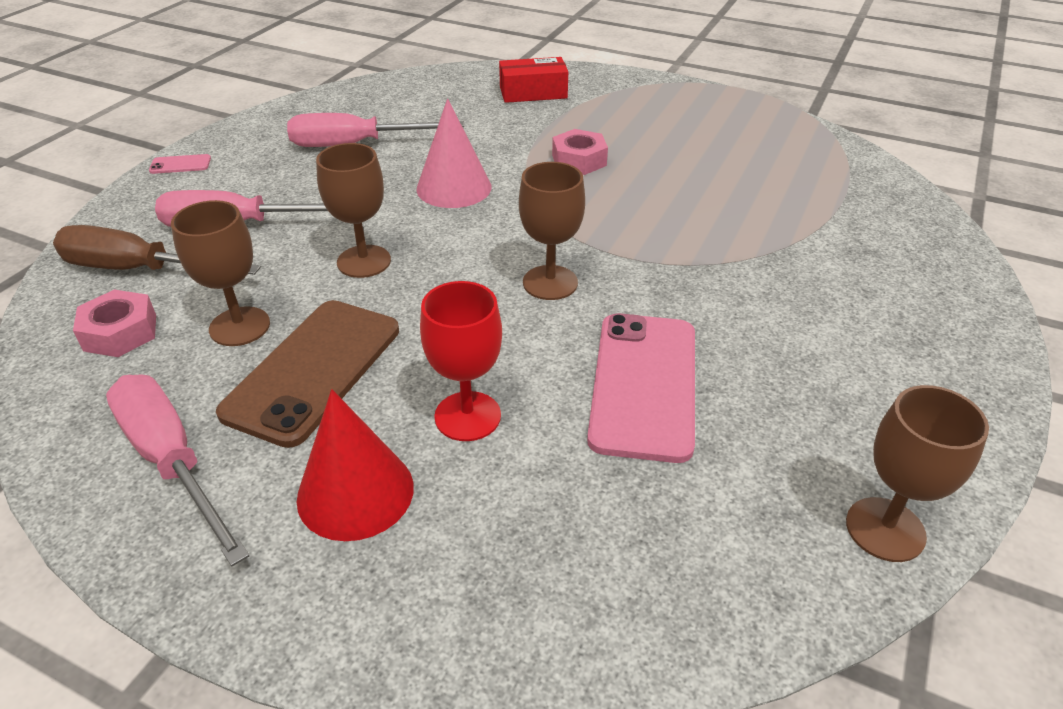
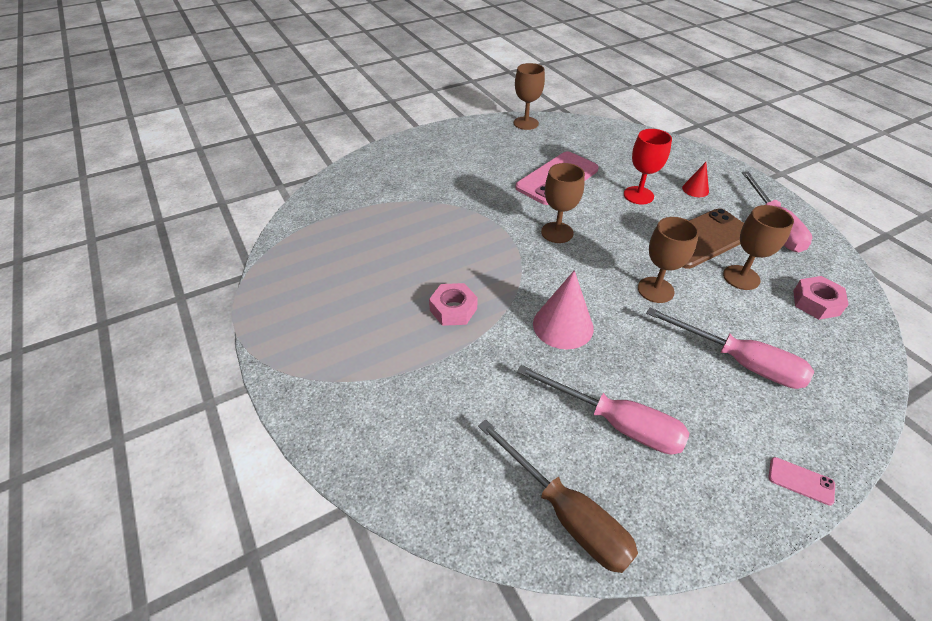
camera: 145 degrees left, 5 degrees up
brown screwdriver [53,225,261,275] -> brown screwdriver moved to [478,420,638,573]
red cone [297,389,414,541] -> red cone [682,162,709,197], size x0.55
red box [499,57,568,103] -> none

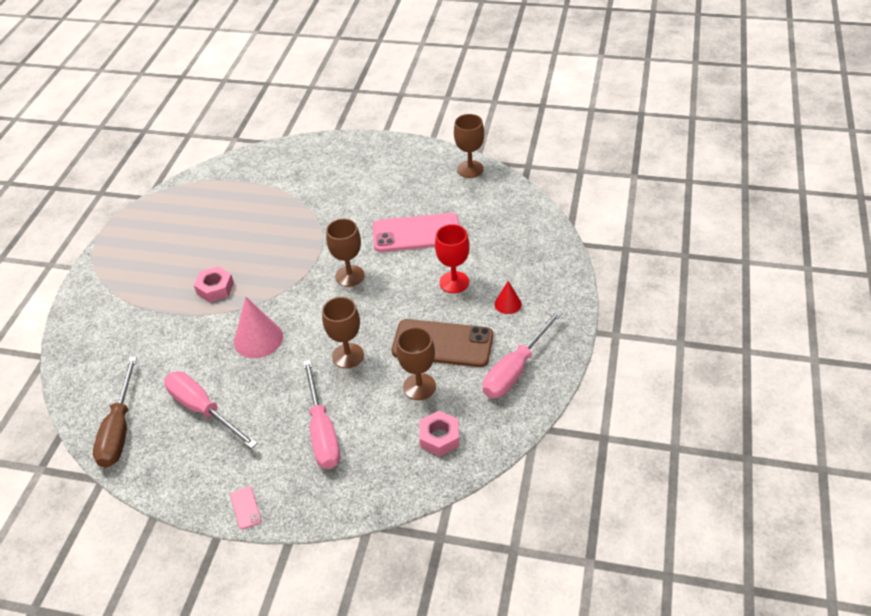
camera: 45 degrees right, 0 degrees up
pink screwdriver [517,365,689,455] -> pink screwdriver turned 150 degrees clockwise [164,371,258,449]

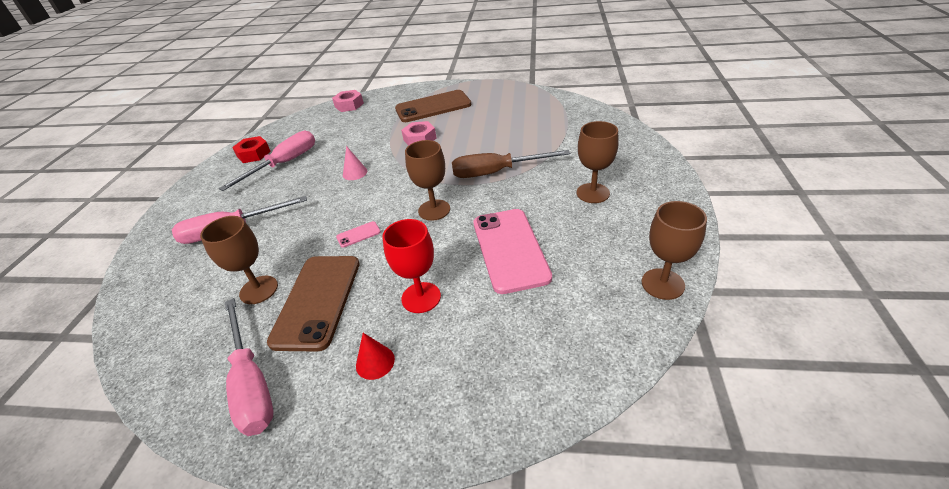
camera: 85 degrees right, 5 degrees down
brown screwdriver [93,357,137,468] -> brown screwdriver moved to [452,150,570,178]
pink phone [230,487,261,530] -> pink phone moved to [336,221,381,248]
pink cone [234,297,283,358] -> pink cone [343,146,367,180], size x0.55
brown goblet [322,297,364,368] -> brown goblet moved to [577,121,619,203]
pink nut [420,411,459,456] -> pink nut moved to [332,90,364,112]
pink screwdriver [483,310,562,398] -> pink screwdriver turned 150 degrees counterclockwise [225,298,273,436]
none -> red nut [232,136,271,163]
none -> brown phone [395,90,471,122]

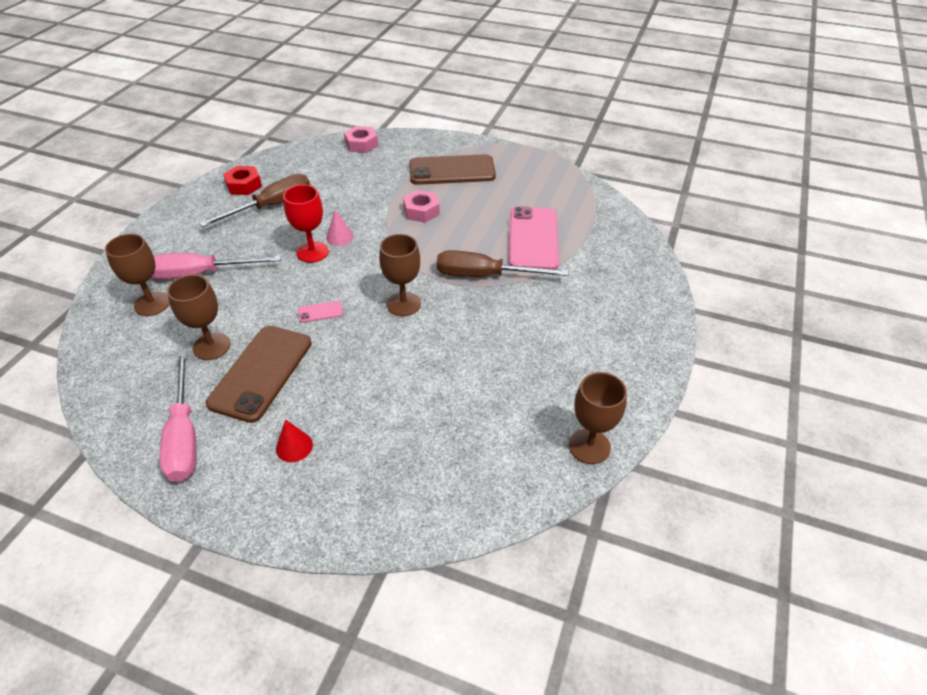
camera: 10 degrees right, 5 degrees up
pink screwdriver [219,131,315,191] -> brown screwdriver [199,174,310,227]
red goblet [382,219,441,313] -> red goblet moved to [283,185,329,263]
pink phone [473,209,552,294] -> pink phone moved to [509,206,559,270]
brown goblet [577,121,619,203] -> brown goblet moved to [105,234,170,316]

